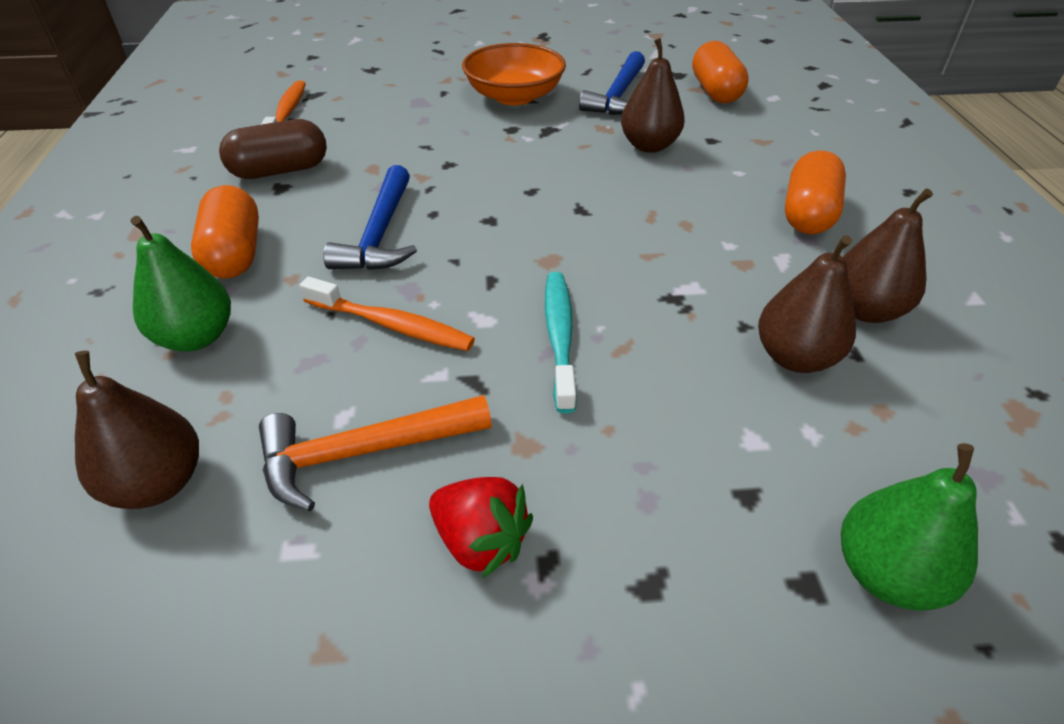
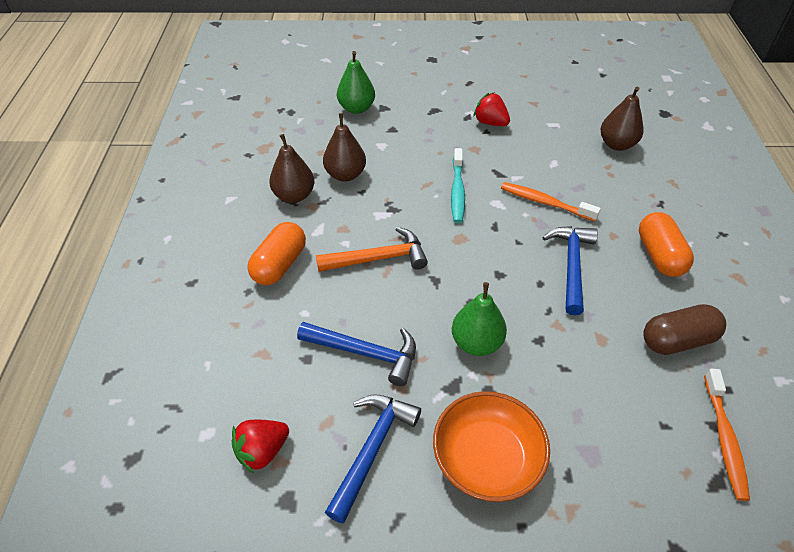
camera: 175 degrees left, 5 degrees up
green pear [130,216,231,352] -> green pear moved to [452,282,507,356]
orange hammer [259,395,492,511] -> orange hammer moved to [316,227,428,272]
brown pear [621,38,685,153] -> blue hammer [297,322,416,386]
orange capsule [692,41,749,103] -> red strawberry [231,420,289,474]

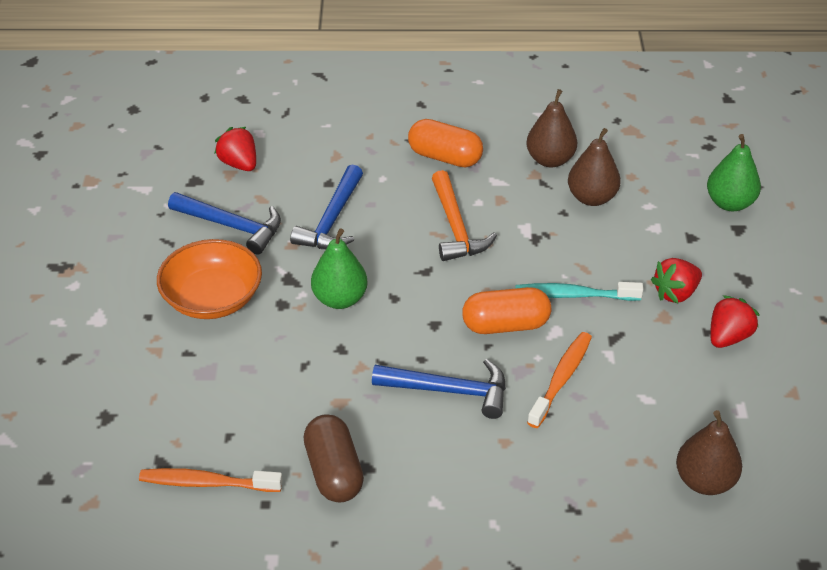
camera: 90 degrees right, 5 degrees down
orange capsule [639,212,694,277] -> orange capsule moved to [462,287,551,334]
none -> red strawberry [651,258,702,304]

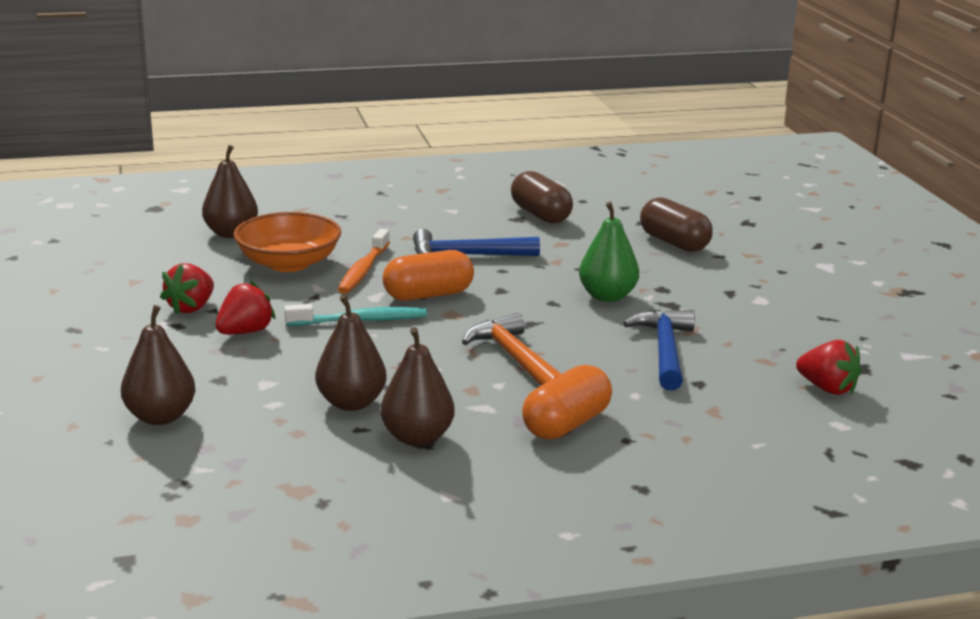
camera: 165 degrees right, 20 degrees down
orange toothbrush [139,468,283,492] -> none
orange bowl [157,239,262,319] -> orange bowl moved to [234,212,341,272]
blue hammer [168,192,281,255] -> none
orange capsule [408,119,483,167] -> orange capsule turned 60 degrees counterclockwise [522,365,612,440]
green pear [707,134,761,211] -> brown pear [121,305,196,425]
none -> brown capsule [640,197,713,252]

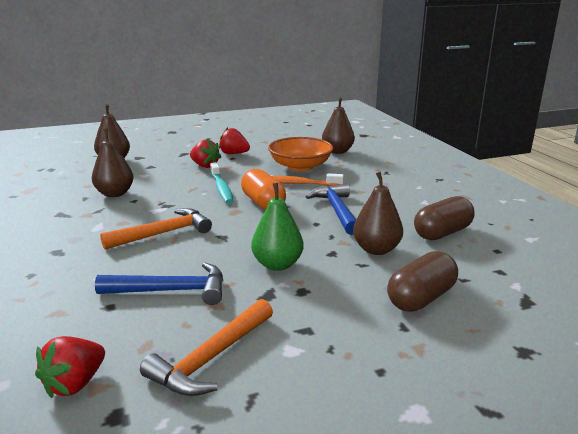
camera: 85 degrees right, 0 degrees up
brown pear [381,327,455,446] -> brown pear moved to [353,171,403,255]
orange capsule [522,365,612,440] -> none
none -> orange hammer [140,299,273,396]

